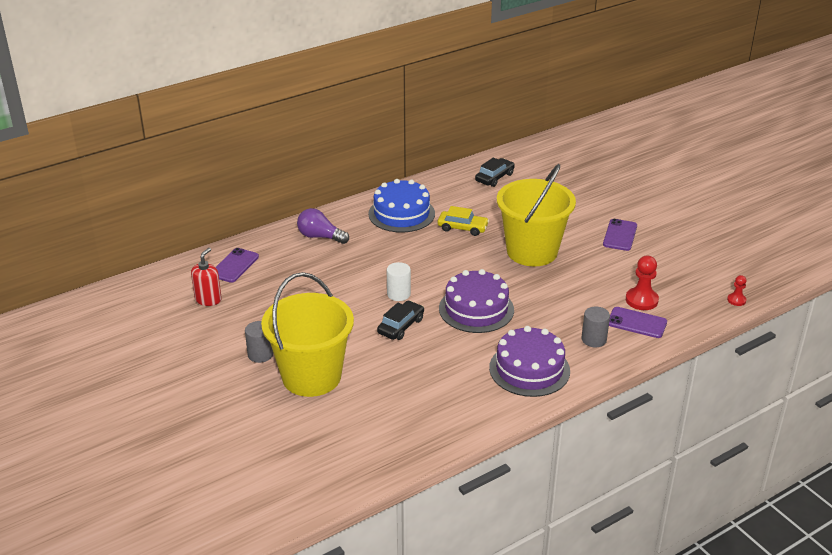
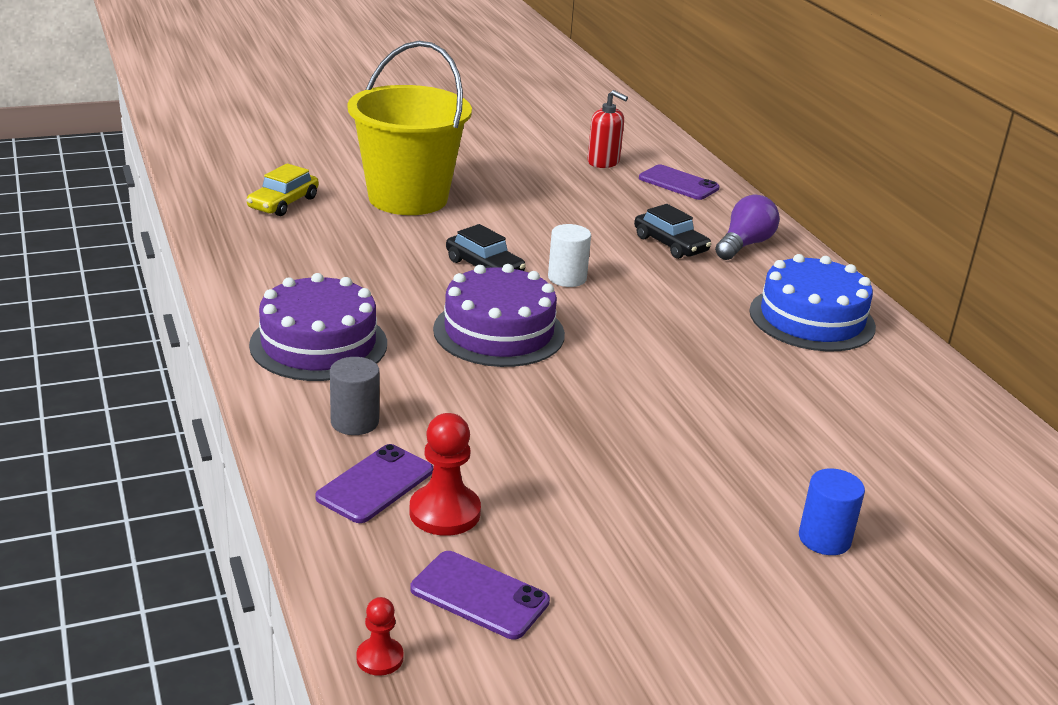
camera: 100 degrees right, 5 degrees down
grey cylinder [245,321,273,363] -> none
yellow car [438,206,489,236] -> yellow car moved to [247,163,319,216]
black car [475,158,515,187] -> black car moved to [634,204,711,259]
yellow bucket [497,164,576,266] -> none
purple phone [603,219,637,251] -> purple phone moved to [410,551,550,639]
none -> blue cylinder [799,469,865,555]

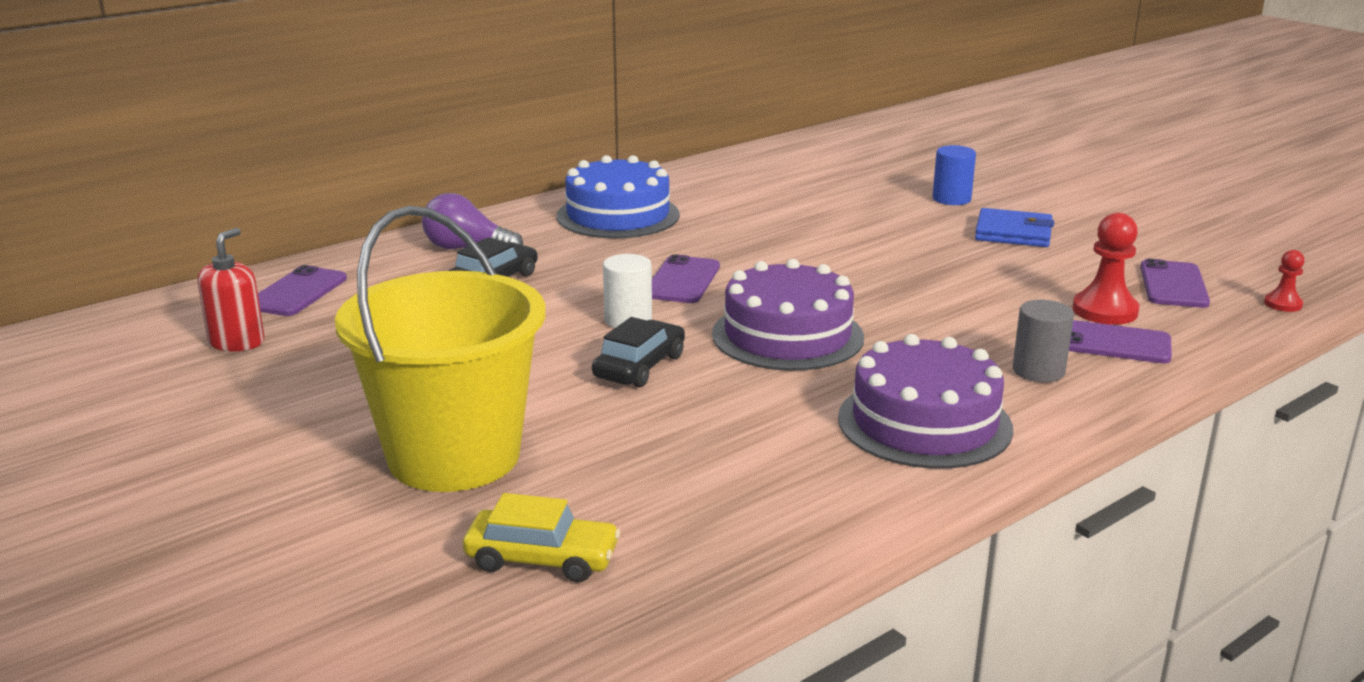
camera: 105 degrees left, 5 degrees down
none -> purple phone [652,254,720,303]
none -> blue wallet [975,208,1054,247]

